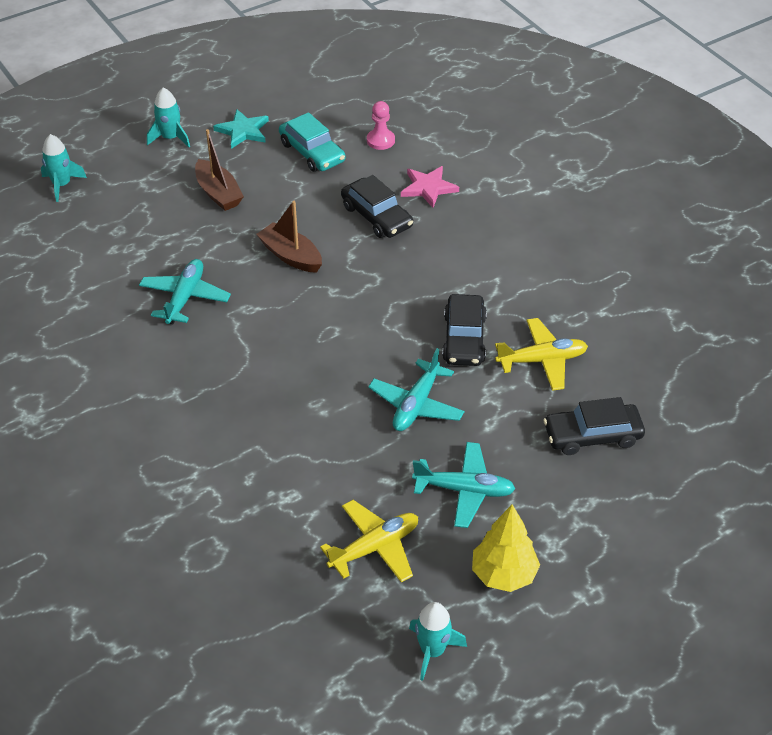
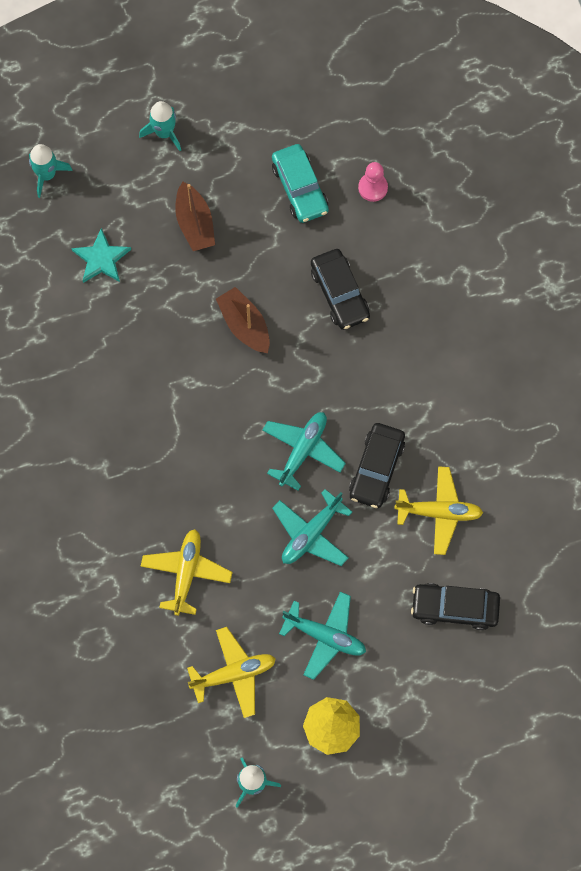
camera: 15 degrees right, 25 degrees up
turquoise plane [139,259,231,324] -> turquoise plane moved to [262,412,346,491]
turquoise star [213,109,269,149] -> turquoise star moved to [71,228,131,283]
pink star [401,166,459,208] -> none
none -> yellow plane [141,529,233,616]

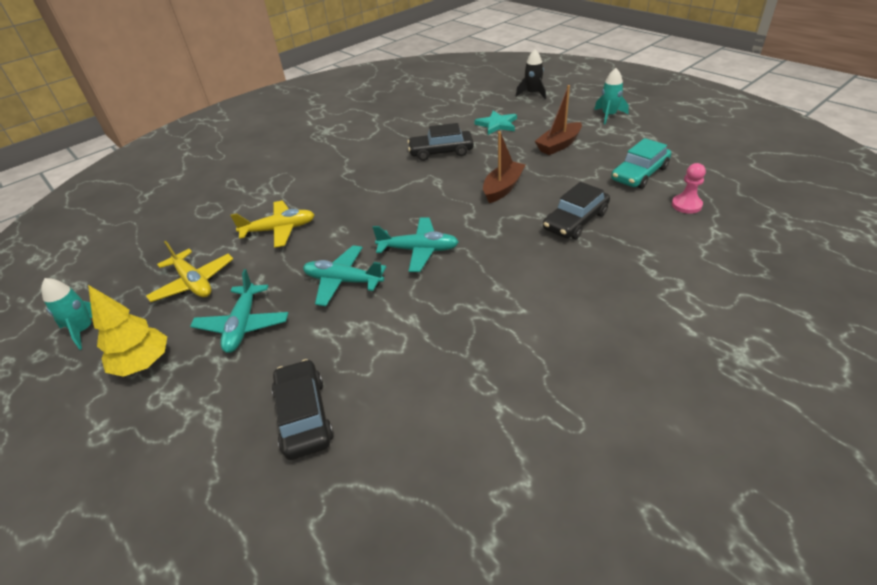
camera: 70 degrees right, 30 degrees down
turquoise rocket [29,144,73,198] -> black rocket [516,49,546,99]
black car [349,423,405,508] -> black car moved to [408,123,474,161]
yellow plane [395,466,483,555] -> none

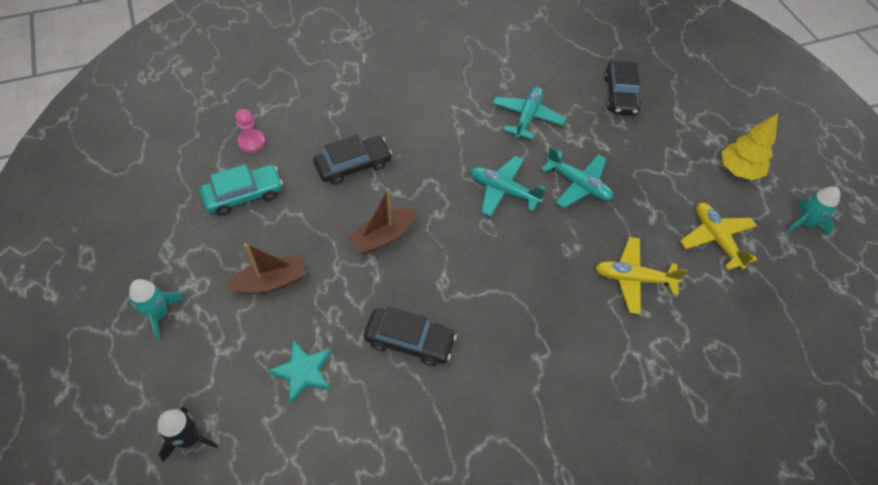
camera: 165 degrees left, 15 degrees up
turquoise plane [190,269,288,353] -> turquoise plane moved to [492,87,566,140]

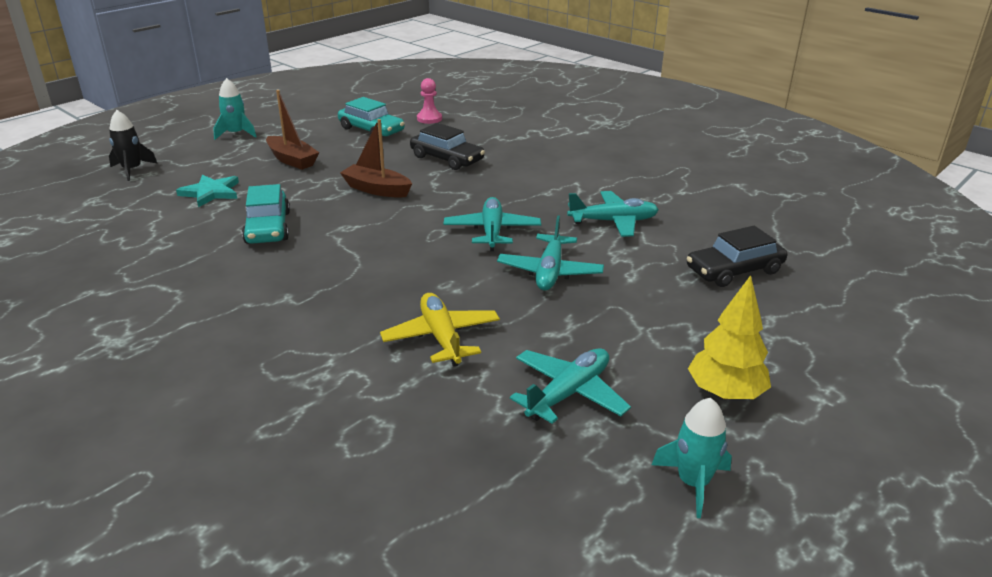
camera: 65 degrees right, 25 degrees down
black car [364,307,457,366] -> turquoise car [242,184,290,244]
yellow plane [680,203,757,270] -> turquoise plane [510,348,631,424]

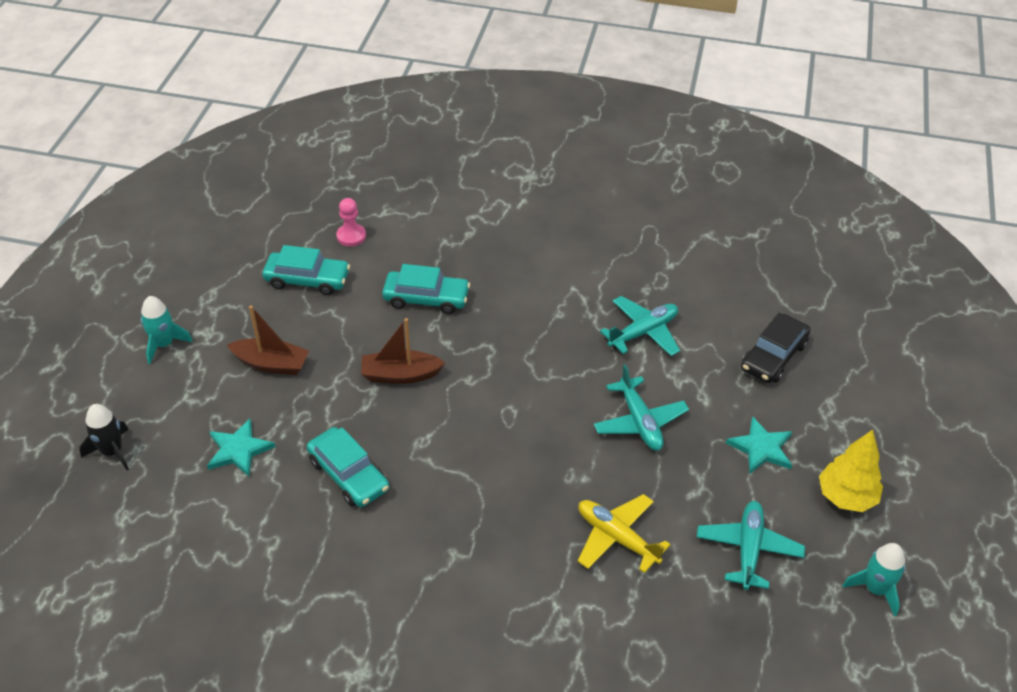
camera: 30 degrees left, 15 degrees up
black car [410,123,485,170] -> turquoise car [382,264,470,314]
turquoise plane [444,197,541,251] -> none
none -> turquoise star [726,416,792,474]

